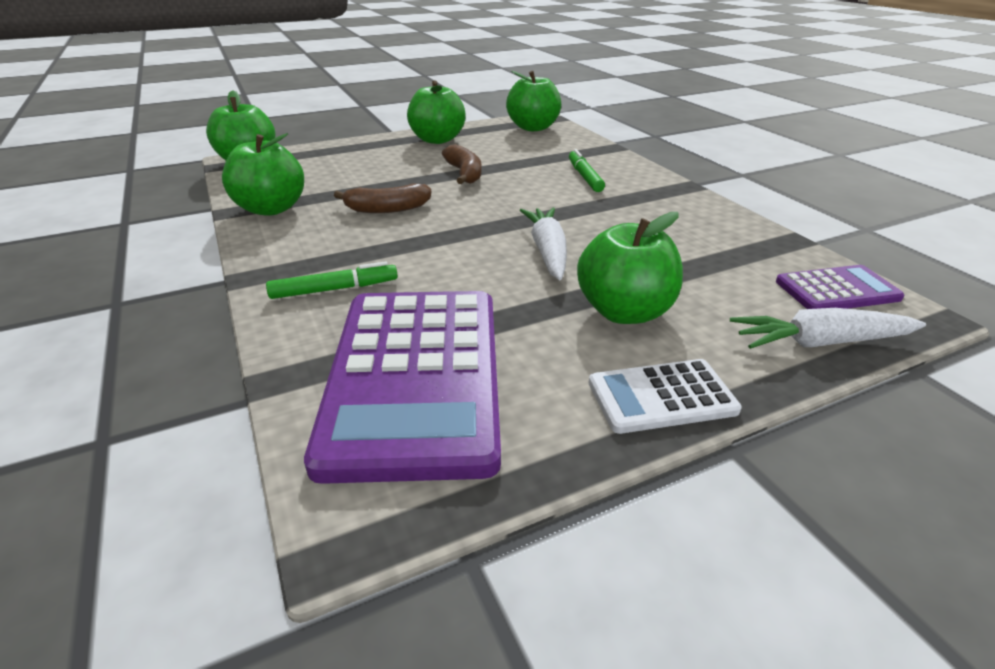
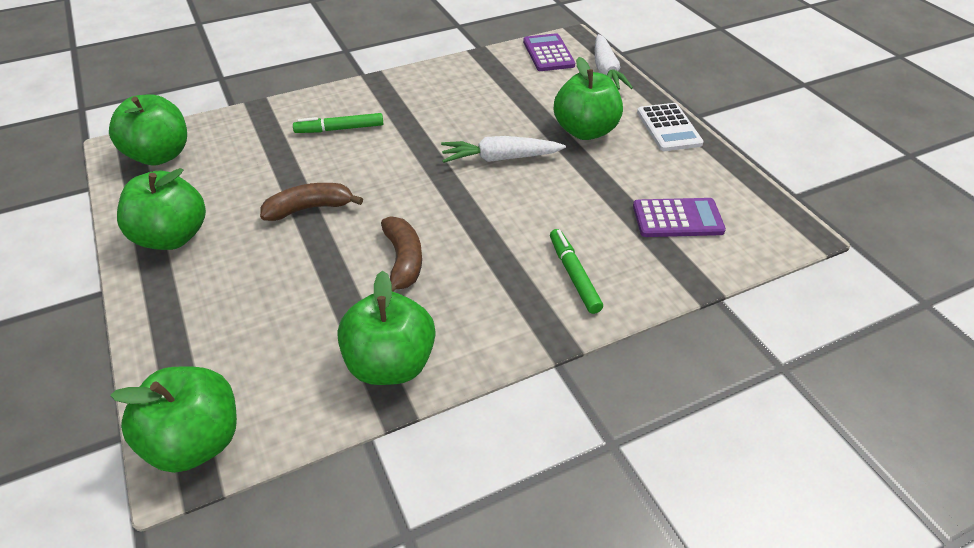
camera: 90 degrees left, 10 degrees up
purple calculator [304,291,501,484] -> purple calculator [633,198,726,237], size x0.48

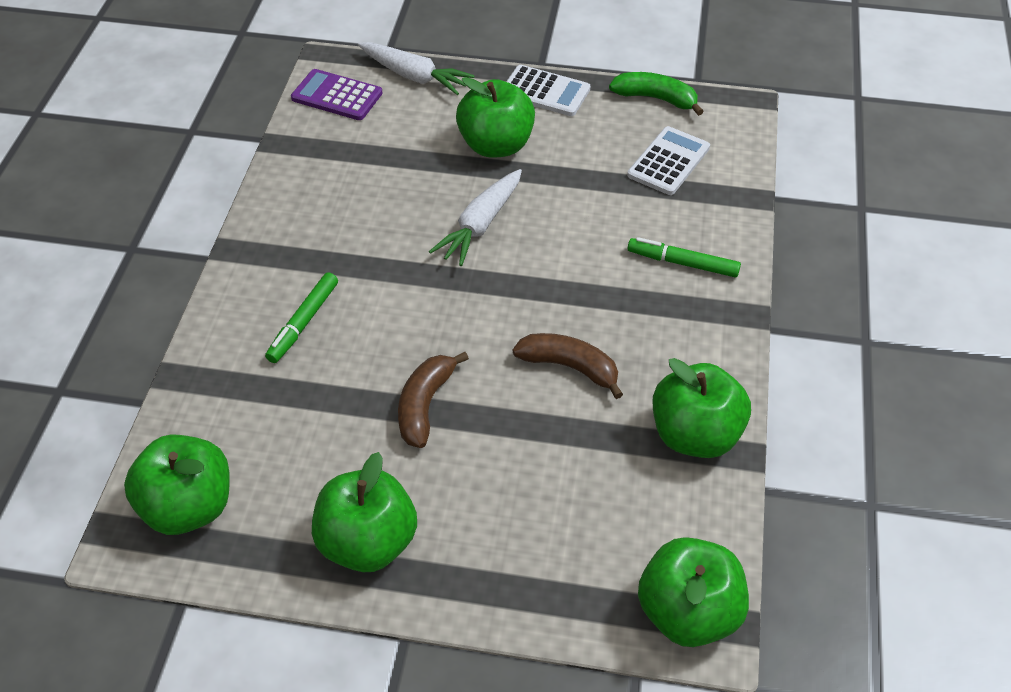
camera: 55 degrees left, 5 degrees up
purple calculator [633,198,726,237] -> white calculator [627,126,710,195]
none -> green banana [609,72,704,116]

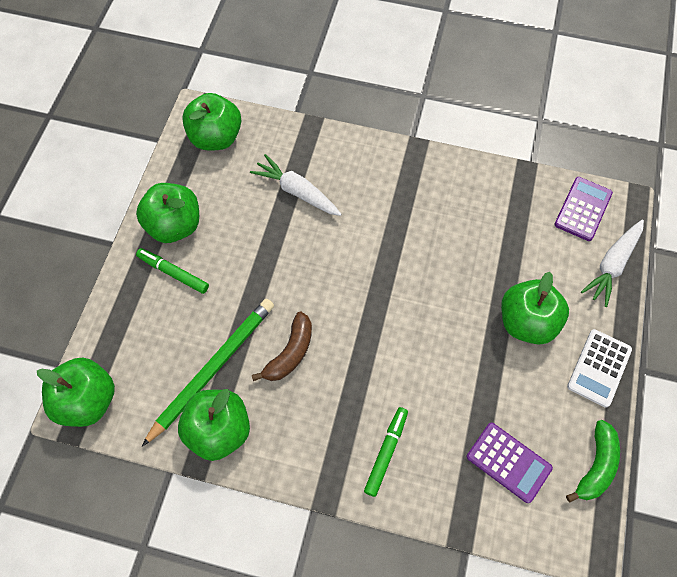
camera: 95 degrees right, 15 degrees up
green marker [265,272,338,363] -> green marker moved to [136,248,209,294]
brown banana [398,352,469,448] -> none
white carrot [429,169,522,266] -> white carrot moved to [250,154,342,216]
white calculator [627,126,710,195] -> purple calculator [467,423,553,503]
none -> green pencil [142,299,274,446]

